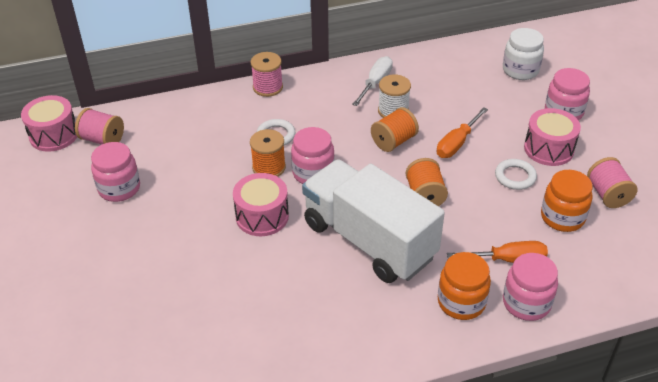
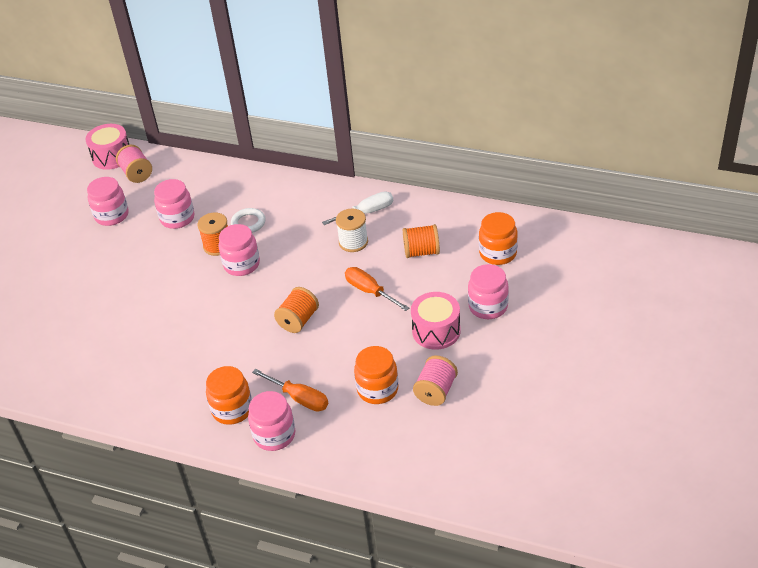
camera: 40 degrees right, 0 degrees up
pink drum [233,173,289,236] -> none
pink spool [251,52,283,97] -> none
white truck [302,159,445,283] -> none
orange spool [371,107,419,152] -> orange spool moved to [403,224,440,258]
orange screwdriver [437,107,488,158] -> orange screwdriver turned 60 degrees clockwise [345,267,409,311]
white ring [495,159,537,190] -> none
white jar [503,28,544,80] -> orange jar [479,212,518,265]
none -> pink jar [154,179,194,229]

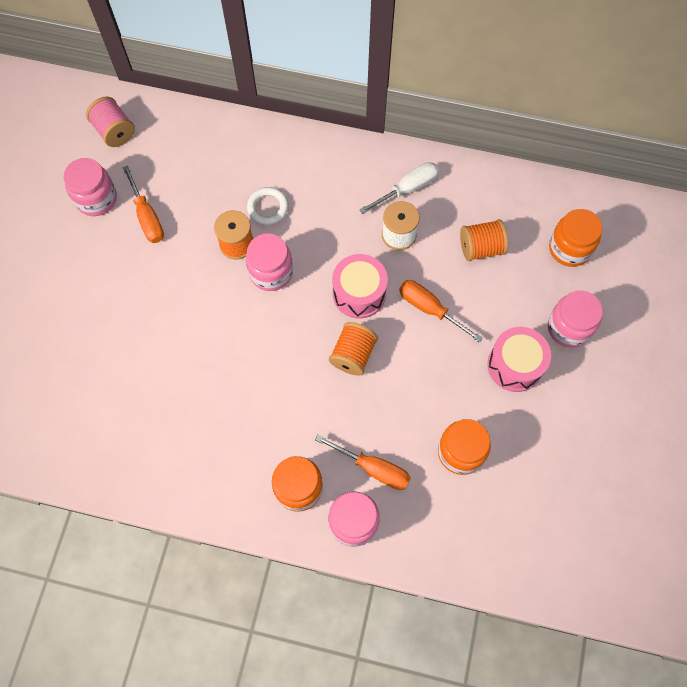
camera: 10 degrees left, 25 degrees up
pink drum [86,124,129,170] -> pink drum moved to [332,254,388,319]
pink jar [154,179,194,229] -> none
pink spool [413,355,458,406] -> none
none -> orange screwdriver [122,165,164,243]

